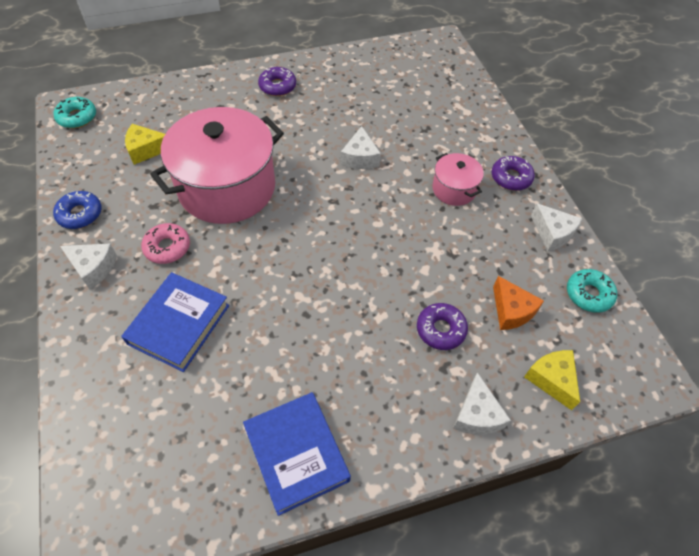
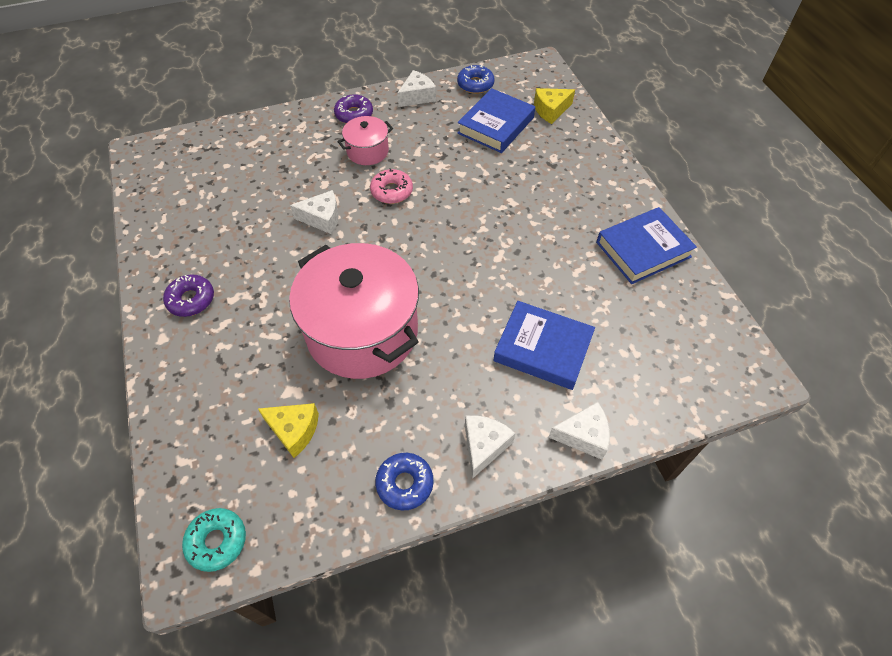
camera: 90 degrees left, 0 degrees up
yellow cheese [125,124,165,165] -> yellow cheese turned 60 degrees counterclockwise [258,403,319,458]
pink donut [141,223,190,264] -> pink donut moved to [370,168,413,204]
purple donut [417,303,468,350] -> none
white cheese [453,372,511,434] -> white cheese moved to [548,402,610,460]
orange cheese [493,276,544,330] -> blue book [458,88,535,153]
turquoise donut [567,269,617,313] -> blue donut [457,65,495,94]

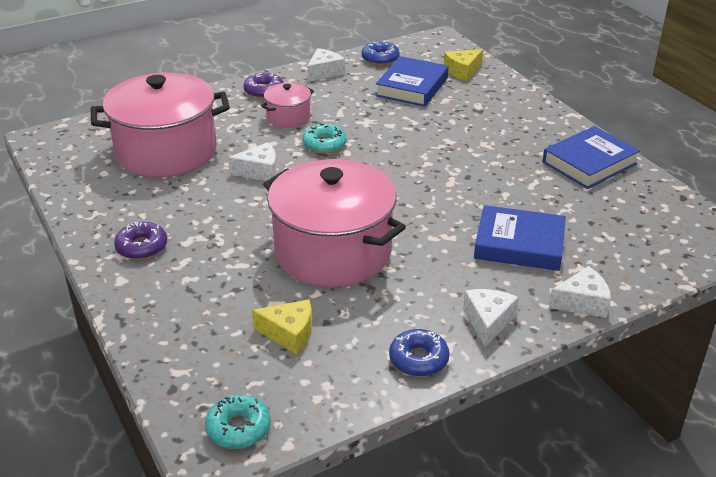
camera: 10 degrees left, 20 degrees down
pink donut [370,168,413,204] -> turquoise donut [302,123,347,154]
none -> pink pot [91,72,230,177]

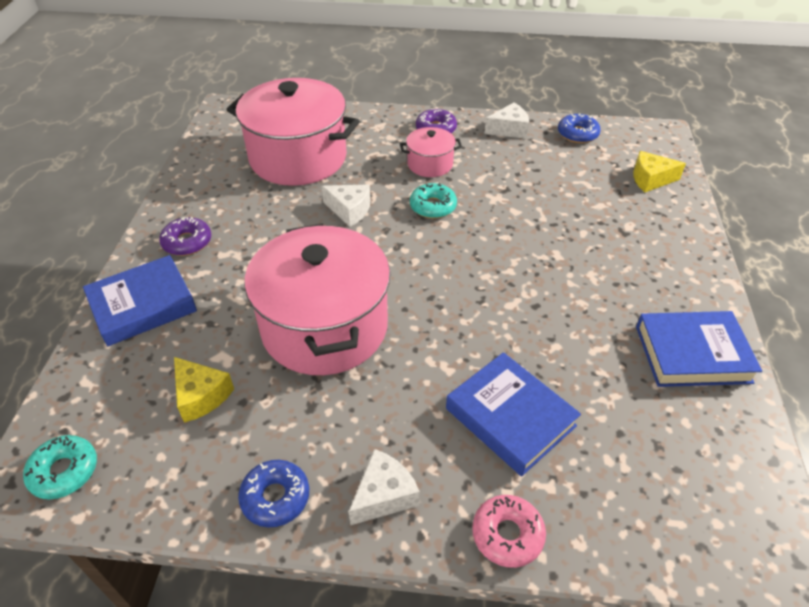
camera: 35 degrees right, 10 degrees up
blue book [375,56,448,107] -> blue book moved to [83,255,197,346]
white cheese [549,266,611,318] -> pink donut [472,495,546,568]

